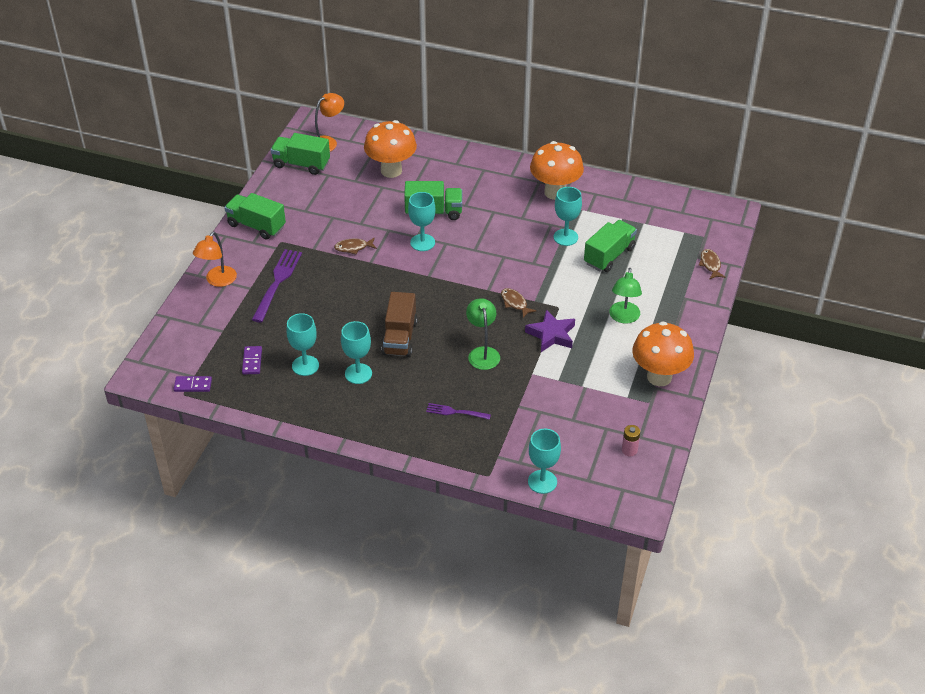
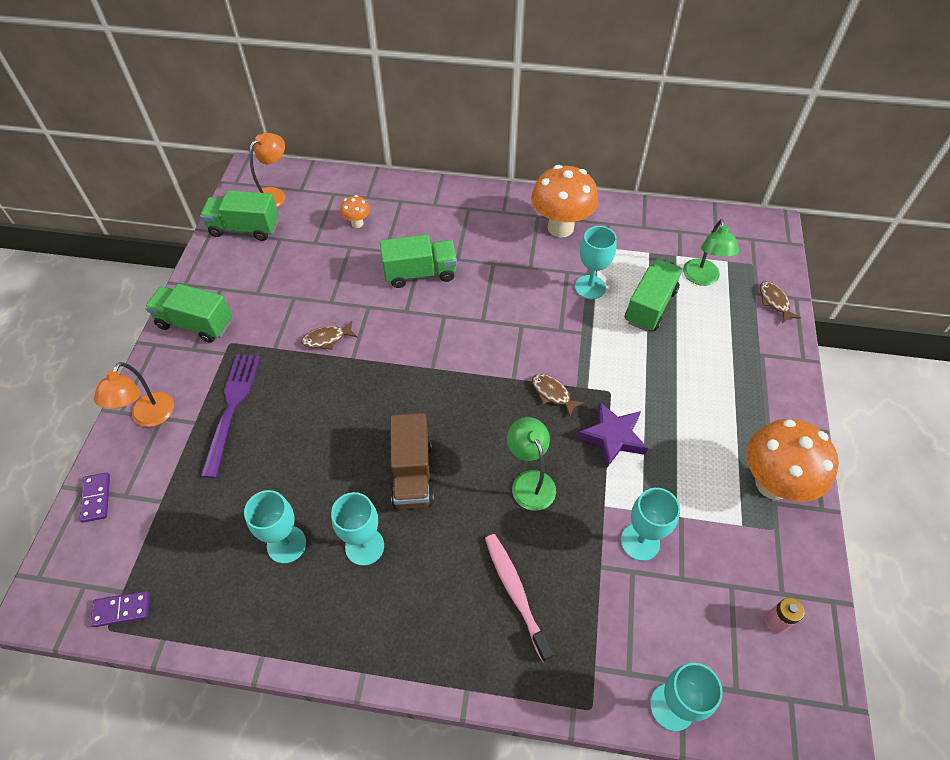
camera: 10 degrees left, 10 degrees up
purple domino [242,346,262,374] -> purple domino moved to [79,472,110,523]
orange mushroom [364,120,417,178] -> orange mushroom [340,195,370,228], size x0.46
turquoise goblet [408,192,435,251] -> turquoise goblet moved to [621,488,680,561]
purple fork [426,403,491,420] -> pink toothbrush [485,534,554,662]
green lamp [609,268,642,324] -> green lamp moved to [683,219,739,286]

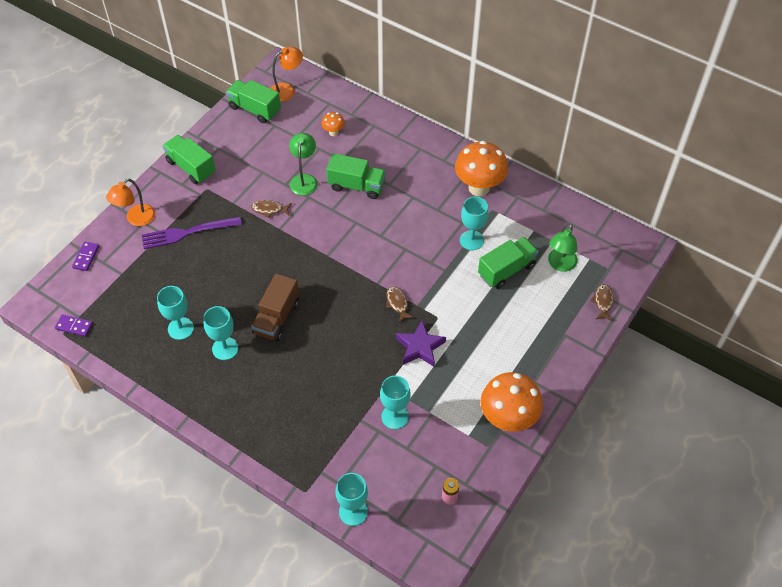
camera: 25 degrees right, 0 degrees up
purple fork [201,354,260,478] -> purple fork turned 135 degrees counterclockwise [142,217,242,249]
pink toothbrush [485,534,554,662] -> none
green lamp [507,417,556,511] -> green lamp moved to [289,133,318,195]

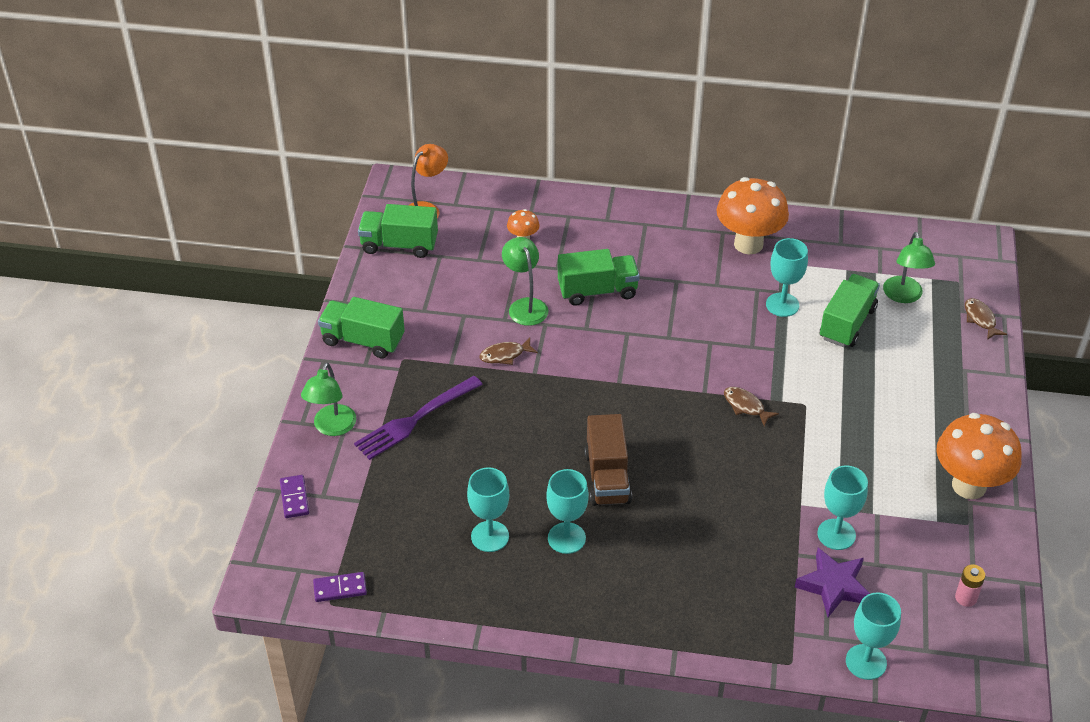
camera: 25 degrees left, 10 degrees down
orange lamp [106,178,155,226] -> green lamp [301,362,356,436]
purple star [396,320,446,367] -> purple star moved to [795,548,870,617]

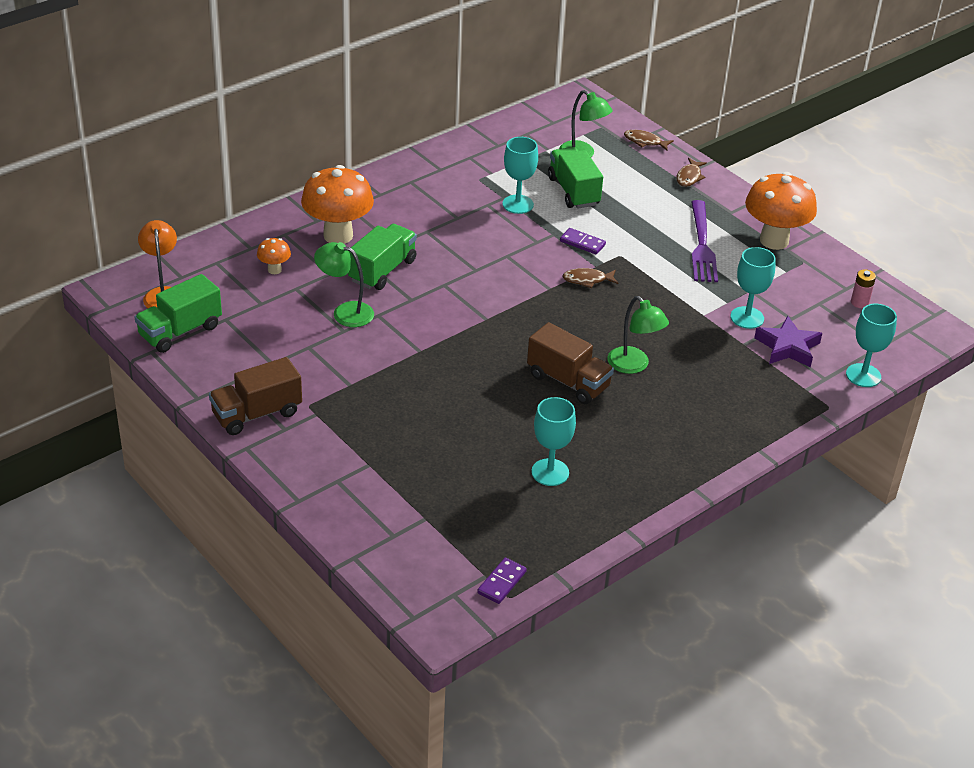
camera: 50 degrees left, 5 degrees down
purple domino [280,475,309,518] -> purple domino moved to [560,228,606,255]
green lamp [301,362,356,436] -> green lamp moved to [607,296,669,374]
green truck [318,297,405,359] -> brown truck [209,357,302,435]
purple fork [354,376,483,460] -> purple fork moved to [691,200,718,282]
brown fish [479,338,538,365] -> brown fish moved to [676,158,707,187]
turquoise goblet [546,469,589,554] -> none
orange mushroom [716,177,789,254] -> orange mushroom moved to [301,165,374,244]

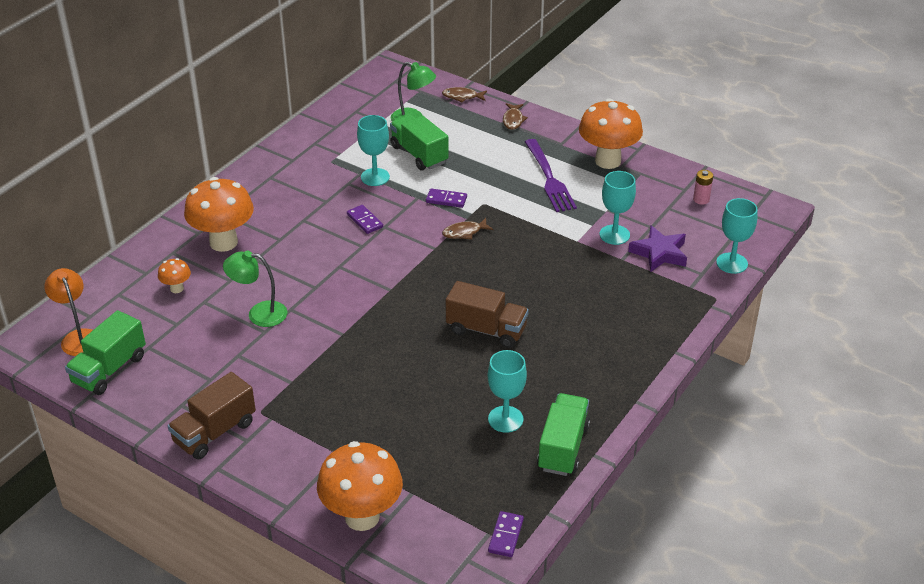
camera: 15 degrees left, 0 degrees up
green truck [348,224,417,290] -> green truck moved to [537,393,590,476]
green lamp [607,296,669,374] -> none
none -> orange mushroom [317,441,403,531]
none -> purple domino [347,205,383,234]

